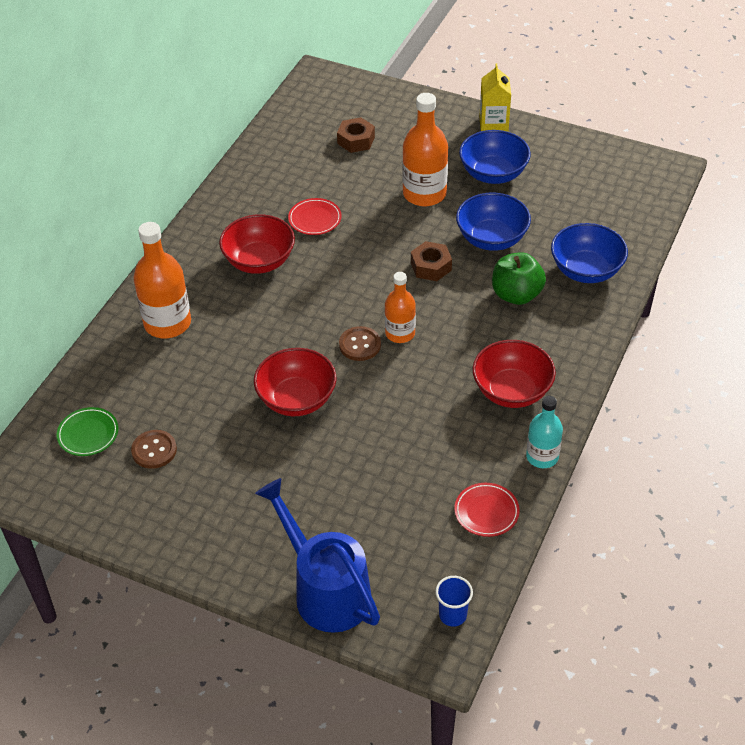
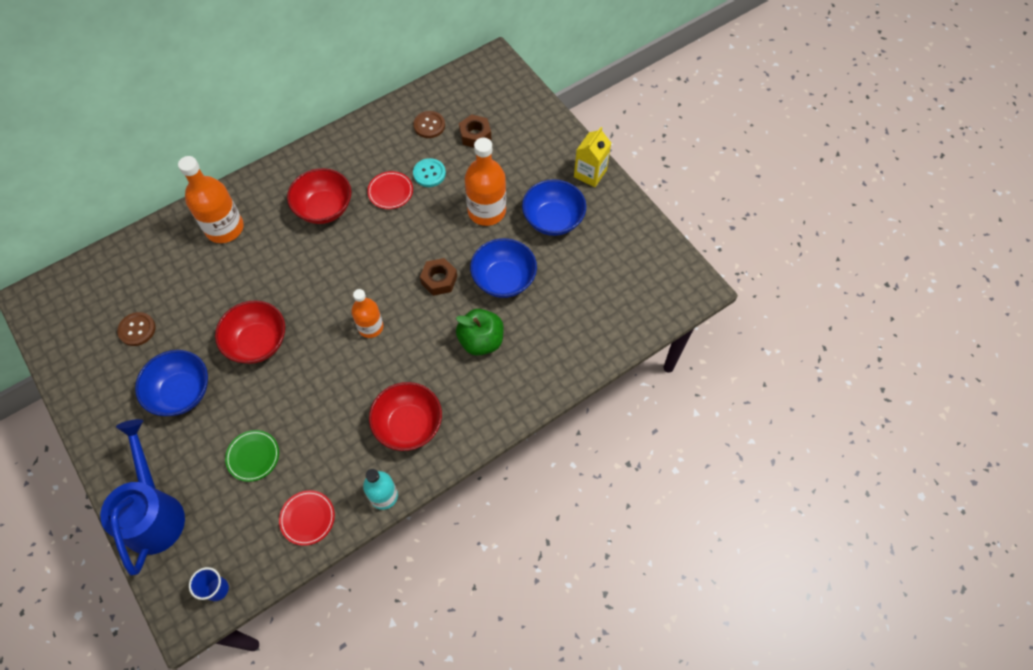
camera: 30 degrees right, 15 degrees up
green plate [57,407,118,456] -> green plate moved to [225,430,279,482]
brown button [339,326,381,361] -> brown button moved to [413,111,445,138]
blue bowl [551,223,628,283] -> blue bowl moved to [135,350,208,416]
none -> turquoise button [413,158,446,187]

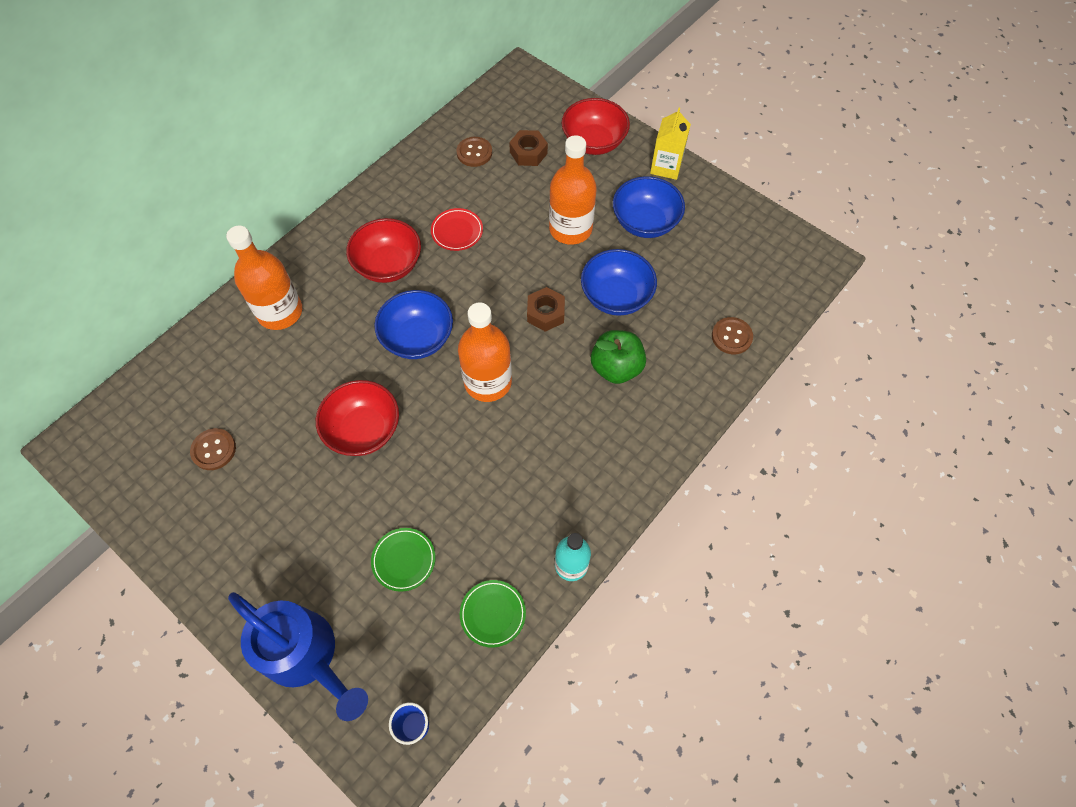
camera: 15 degrees left, 0 degrees up
blue watering can [100,419,185,575] -> blue watering can turned 150 degrees clockwise [228,592,368,721]
blue bowl [135,350,208,416] -> blue bowl moved to [374,290,453,359]
red plate [279,490,335,546] -> green plate [460,580,526,648]
orange bottle [351,289,383,338] -> orange bottle [458,303,512,402], size x1.60
red bowl [369,382,442,451] -> red bowl moved to [562,98,630,155]
turquoise button [413,158,446,187] -> none
none -> brown button [712,317,753,354]

